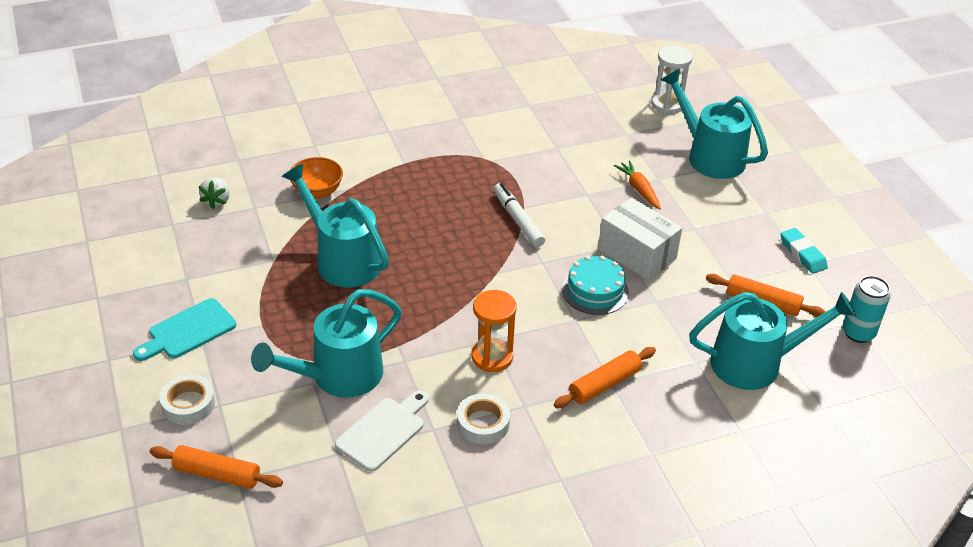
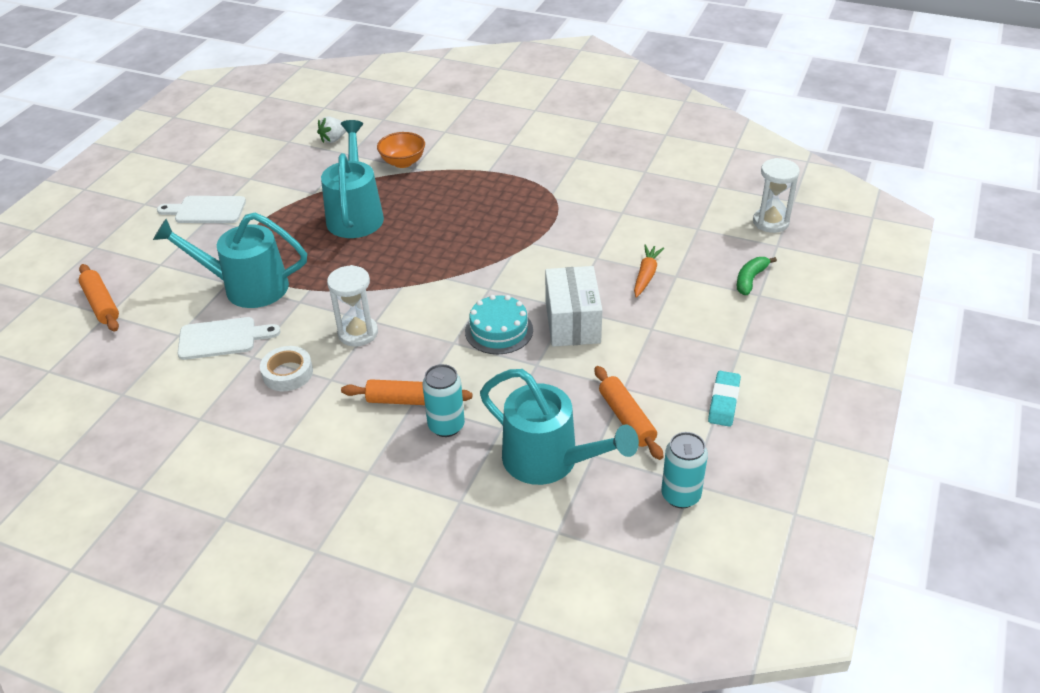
camera: 45 degrees right, 0 degrees up
turquoise cutting board [133,298,236,361] -> white cutting board [157,196,246,223]
white tape [159,374,215,425] -> none
orange hourglass [472,290,517,372] -> white hourglass [327,265,378,347]
white marker [494,183,545,247] -> none
turquoise watering can [660,68,768,179] -> green banana [737,257,777,295]
none -> turquoise can [422,364,465,437]

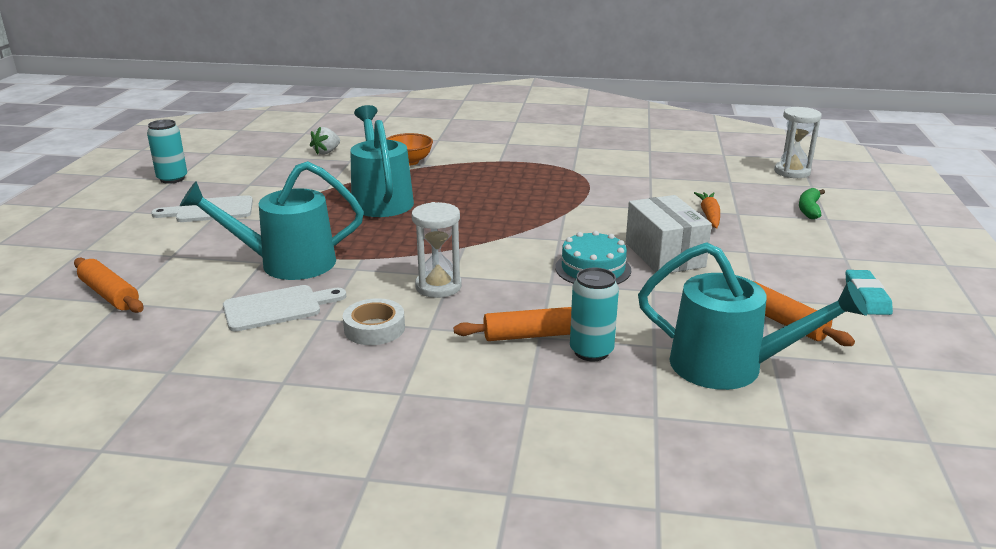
camera: 15 degrees left, 15 degrees down
turquoise can [661,432,708,508] -> turquoise can moved to [147,119,187,184]

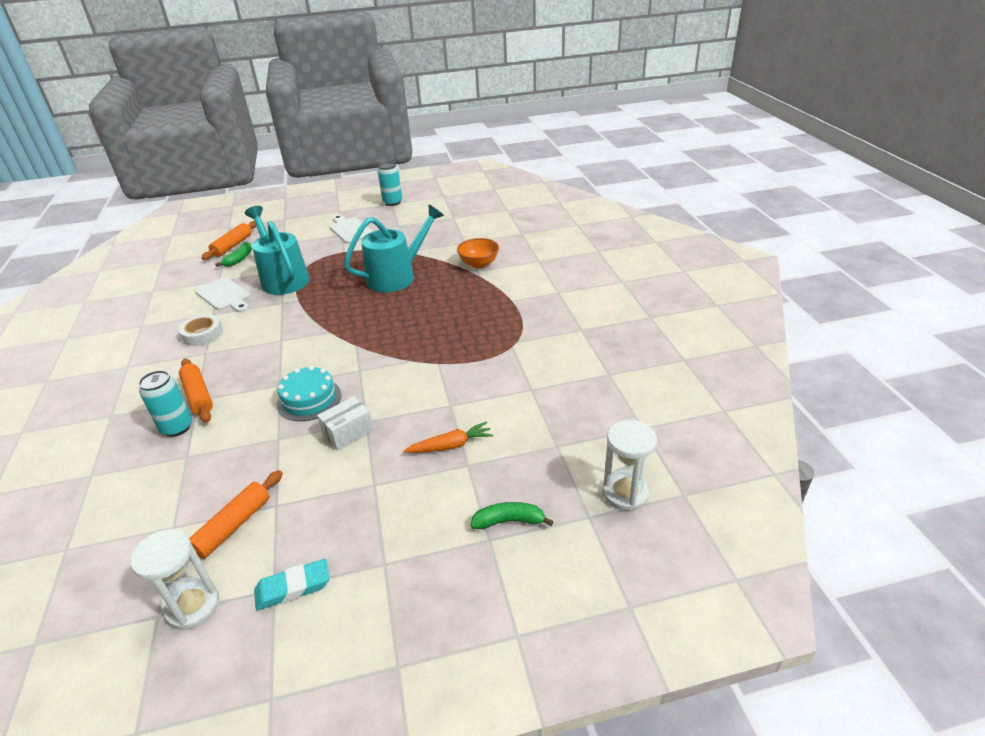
camera: 70 degrees right, 10 degrees up
white strawberry [310,127,340,155] -> none
white hourglass [412,202,462,298] -> white hourglass moved to [131,529,219,630]
white box [626,195,712,273] -> white box [317,396,374,451], size x0.62
turquoise watering can [638,242,868,390] -> none
none -> green banana [215,242,252,267]

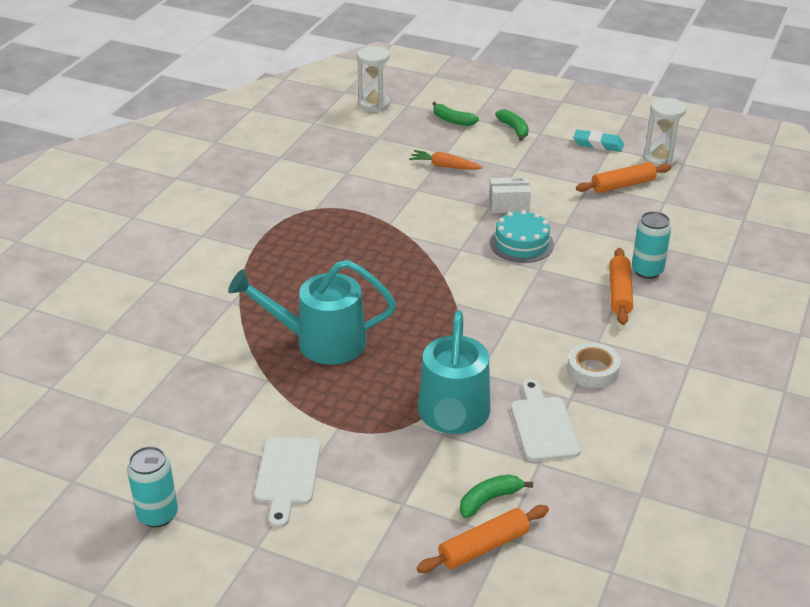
camera: 145 degrees left, 0 degrees up
orange bowl [457,238,499,268] -> none
none -> green banana [495,109,529,141]

